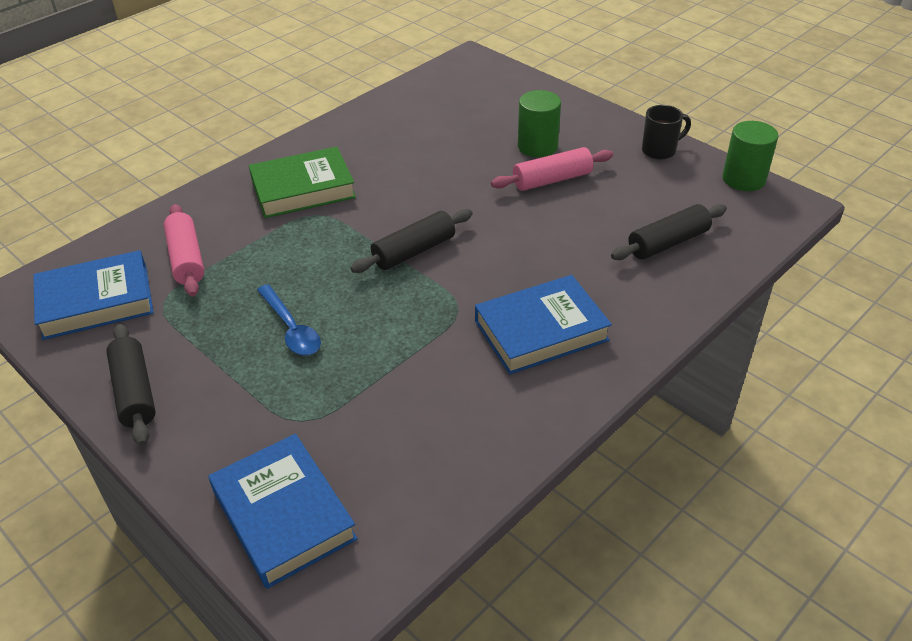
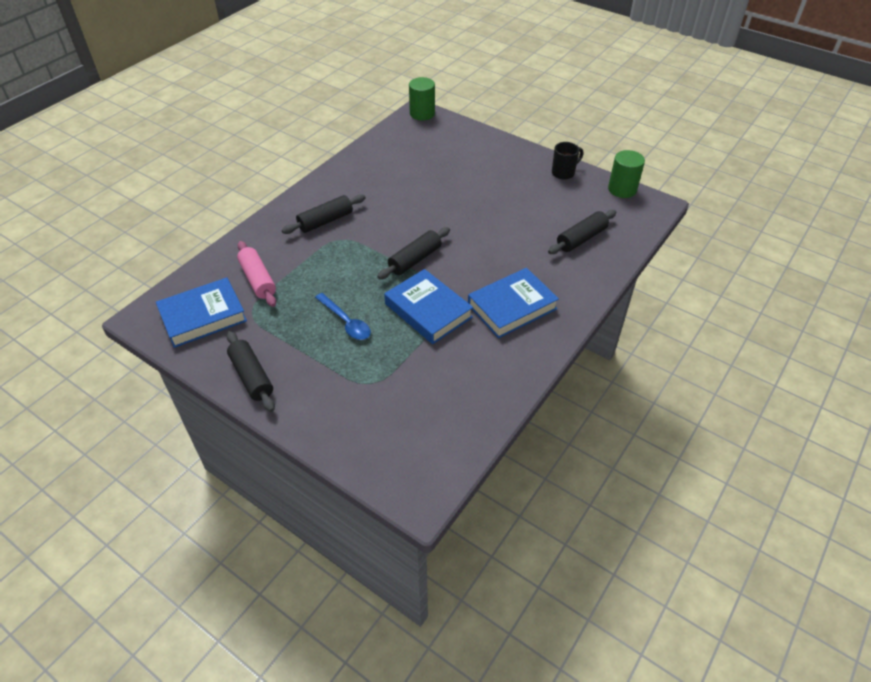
camera: 10 degrees left, 5 degrees up
blue book [208,434,358,589] -> blue book moved to [384,269,473,344]
green book [249,147,356,218] -> black rolling pin [282,194,366,234]
pink rolling pin [491,147,613,191] -> none
green cylinder [518,90,561,157] -> green cylinder moved to [409,77,435,120]

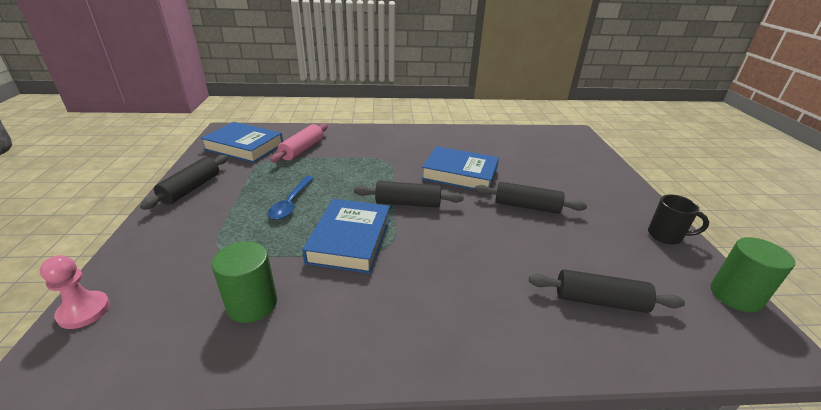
camera: 50 degrees right, 15 degrees down
black rolling pin [282,194,366,234] -> black rolling pin moved to [474,182,587,214]
green cylinder [409,77,435,120] -> green cylinder moved to [212,241,277,323]
blue book [468,268,559,338] -> blue book moved to [421,146,499,190]
none -> pink pawn [40,255,110,329]

